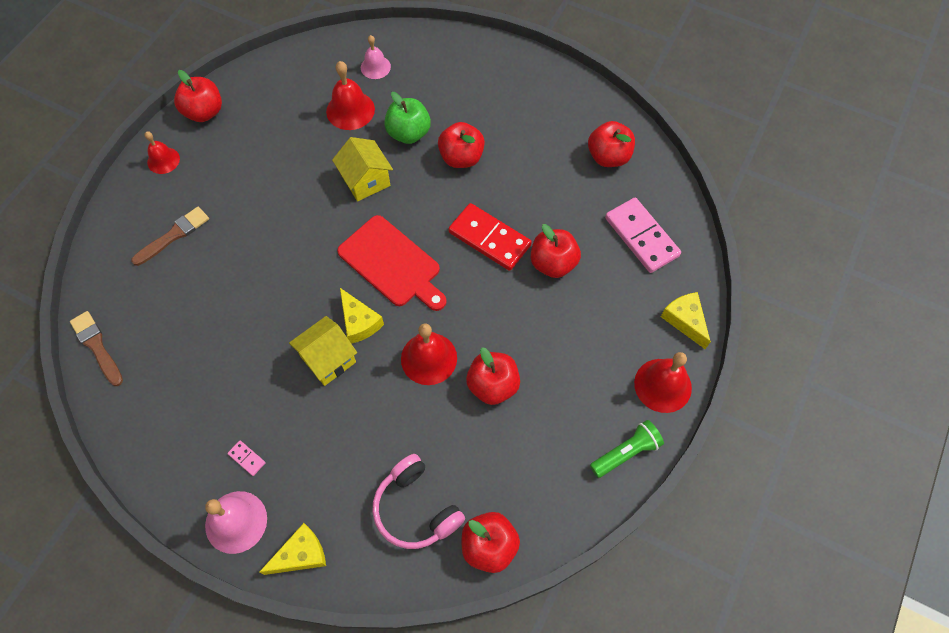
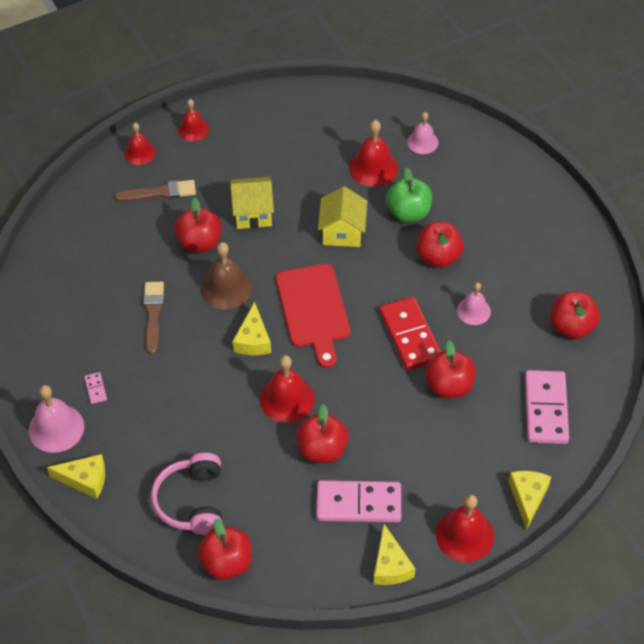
camera: 35 degrees right, 10 degrees down
brown brush [70,311,123,386] -> brown brush moved to [143,282,164,354]
red apple [174,70,222,122] -> red apple moved to [174,197,222,253]
yellow house [289,316,357,386] -> yellow house moved to [230,177,274,229]
green flashlight [590,420,664,478] -> yellow cheese [373,524,415,585]
none -> red bell [124,123,156,165]
none -> brown bell [200,242,253,310]
none -> pink domino [316,481,401,522]
none -> pink bell [457,282,491,325]

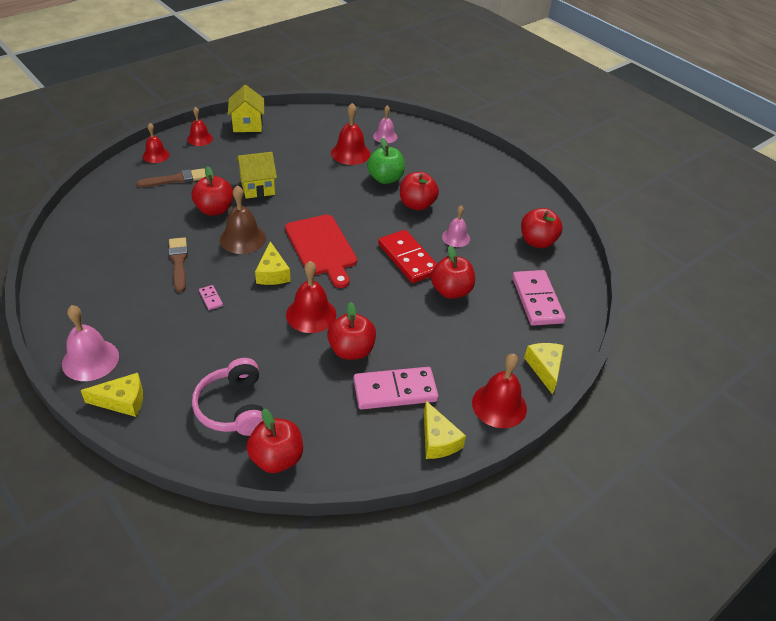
camera: 15 degrees left, 10 degrees down
pink domino [84,372,107,404] -> pink domino moved to [199,285,223,310]
yellow house [318,186,367,247] -> yellow house moved to [228,85,264,132]

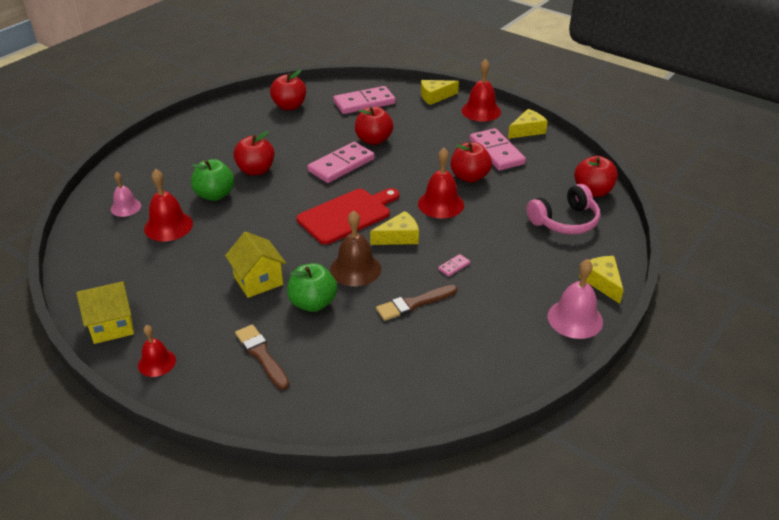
camera: 100 degrees left, 5 degrees down
red bell [143,123,170,163] -> none
red apple [192,166,233,216] -> green apple [287,263,337,312]
red domino [378,230,437,283] -> pink domino [307,142,375,183]
pink bell [442,205,470,247] -> none

